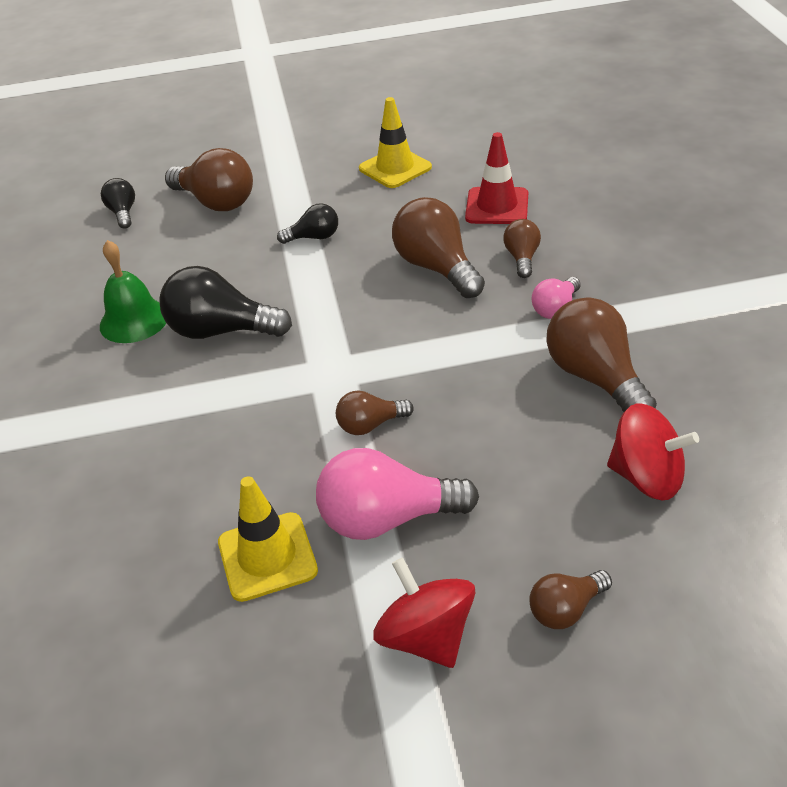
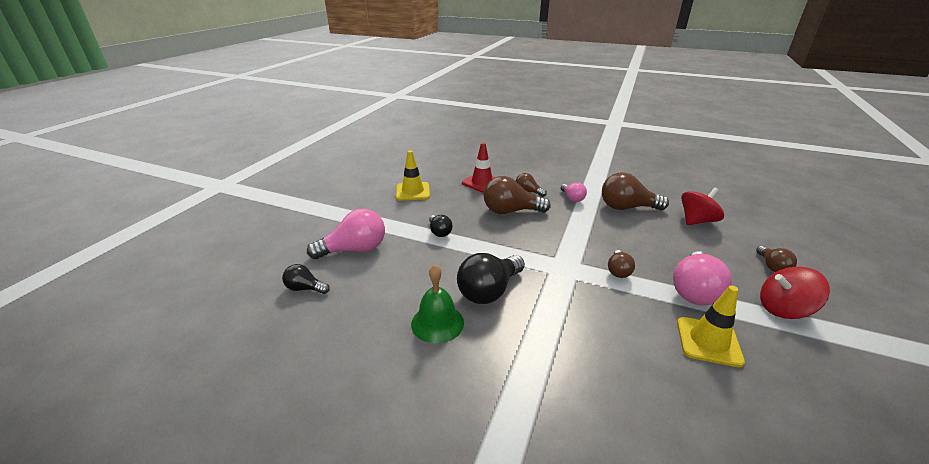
camera: 60 degrees left, 10 degrees down
brown light bulb [165,148,253,211] -> pink light bulb [307,208,385,259]
black light bulb [277,203,338,244] -> black light bulb turned 135 degrees clockwise [429,215,452,237]

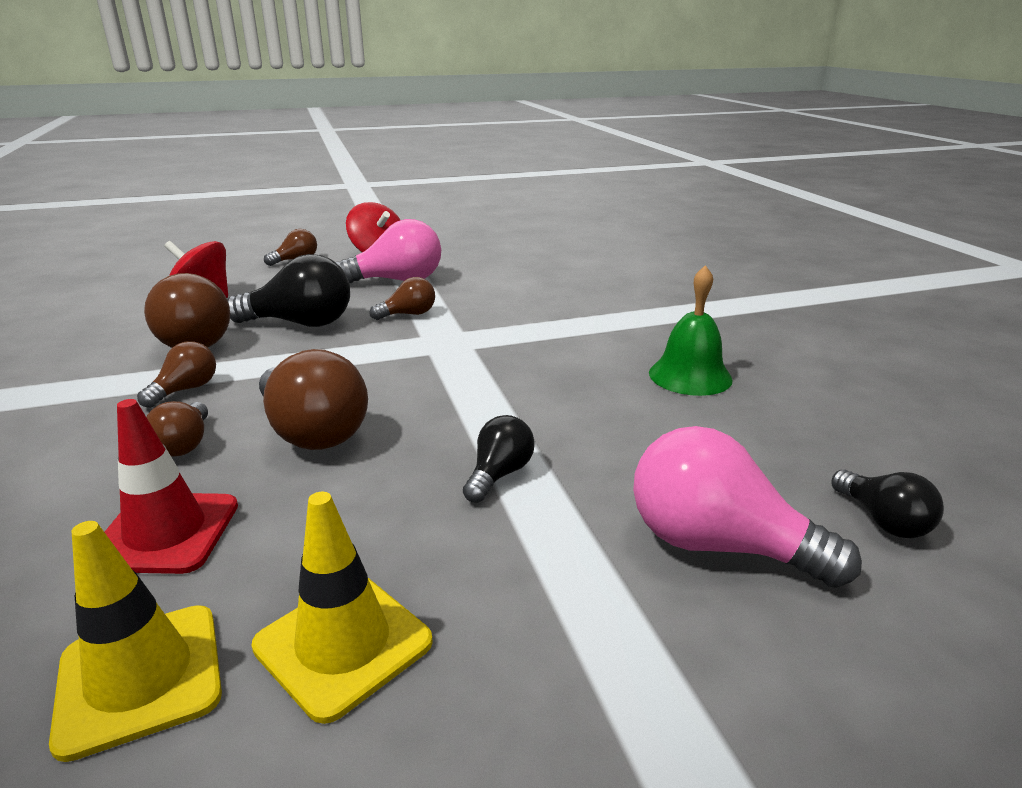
camera: 130 degrees left, 5 degrees down
black light bulb [457,253,525,304] -> black light bulb moved to [227,254,350,327]
pink light bulb [561,182,587,202] -> brown light bulb [137,341,216,408]
yellow traffic cone [677,285,745,367] -> yellow traffic cone moved to [49,521,222,762]

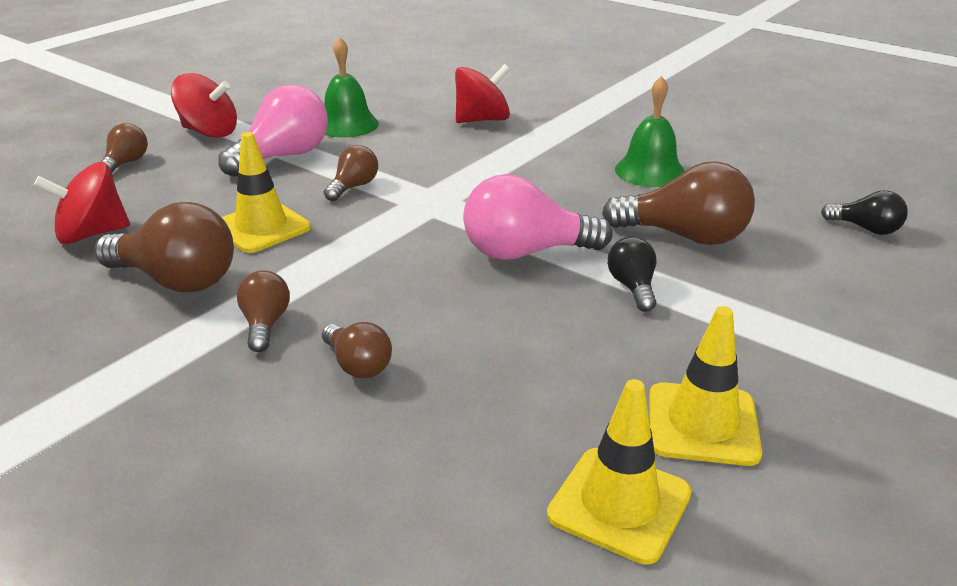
camera: 35 degrees left, 5 degrees up
red traffic cone [105,399,238,574] -> none
black light bulb [227,254,350,327] -> yellow traffic cone [222,132,311,253]
brown light bulb [259,349,368,450] -> brown light bulb moved to [602,161,755,245]
pink light bulb [633,426,862,588] -> pink light bulb moved to [463,174,613,260]
none -> green bell [324,37,379,138]
none -> red spinning top [455,64,510,123]

